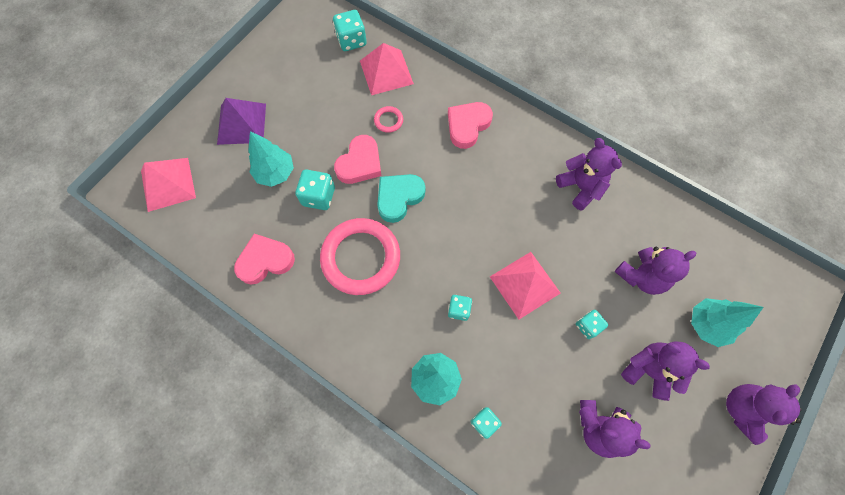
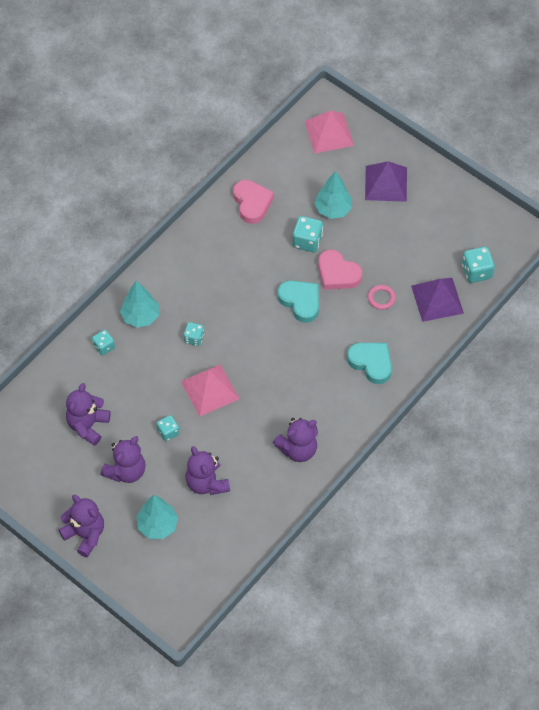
camera: 95 degrees right, 10 degrees down
pink ring [320,218,400,295] -> none
pink pyramid [360,43,414,95] -> purple pyramid [411,278,464,322]
pink heart [448,102,493,149] -> turquoise heart [347,343,392,384]

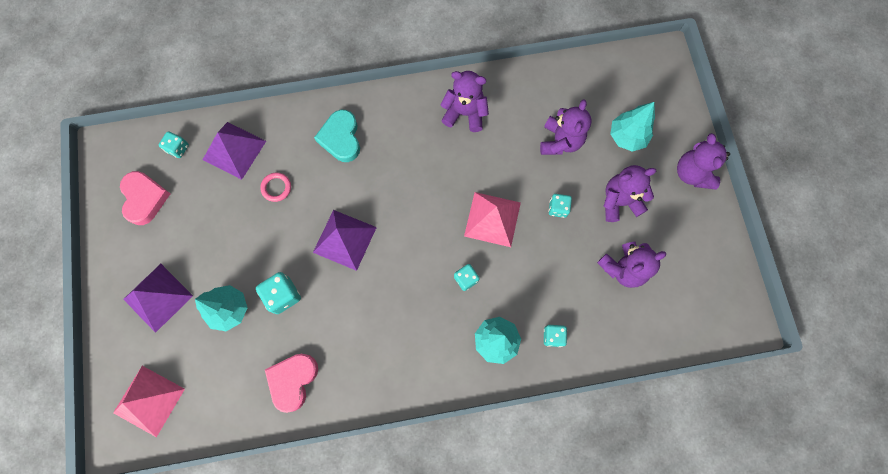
camera: 140 degrees left, 15 degrees up
turquoise heart [277,281,319,323] -> purple pyramid [313,210,377,271]
pink heart [318,250,362,290] -> pink heart moved to [120,171,170,225]
turquoise dice [462,246,495,283] -> turquoise dice [159,131,189,158], size x0.65

